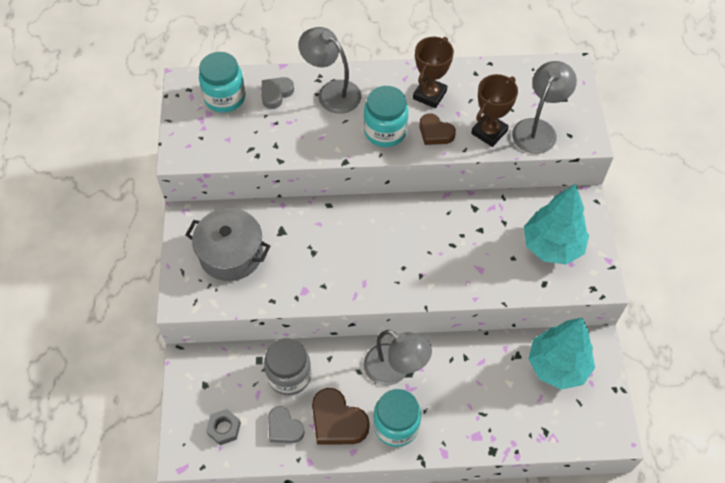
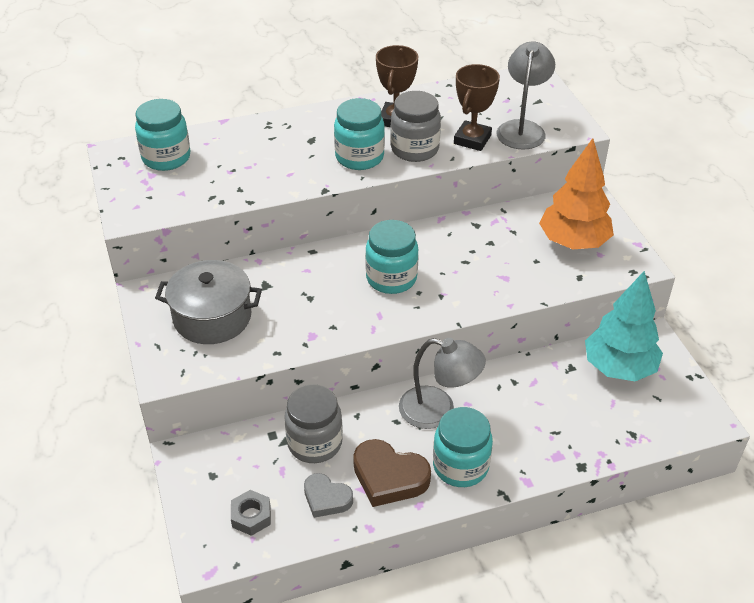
camera: 15 degrees left, 15 degrees down
grey heart [262,77,294,109] -> none
grey lamp [298,27,361,114] -> none
brown heart [420,114,456,145] -> grey jar [390,91,441,162]
turquoise tree [524,184,589,264] -> orange tree [539,138,614,249]
none -> turquoise jar [365,220,419,294]

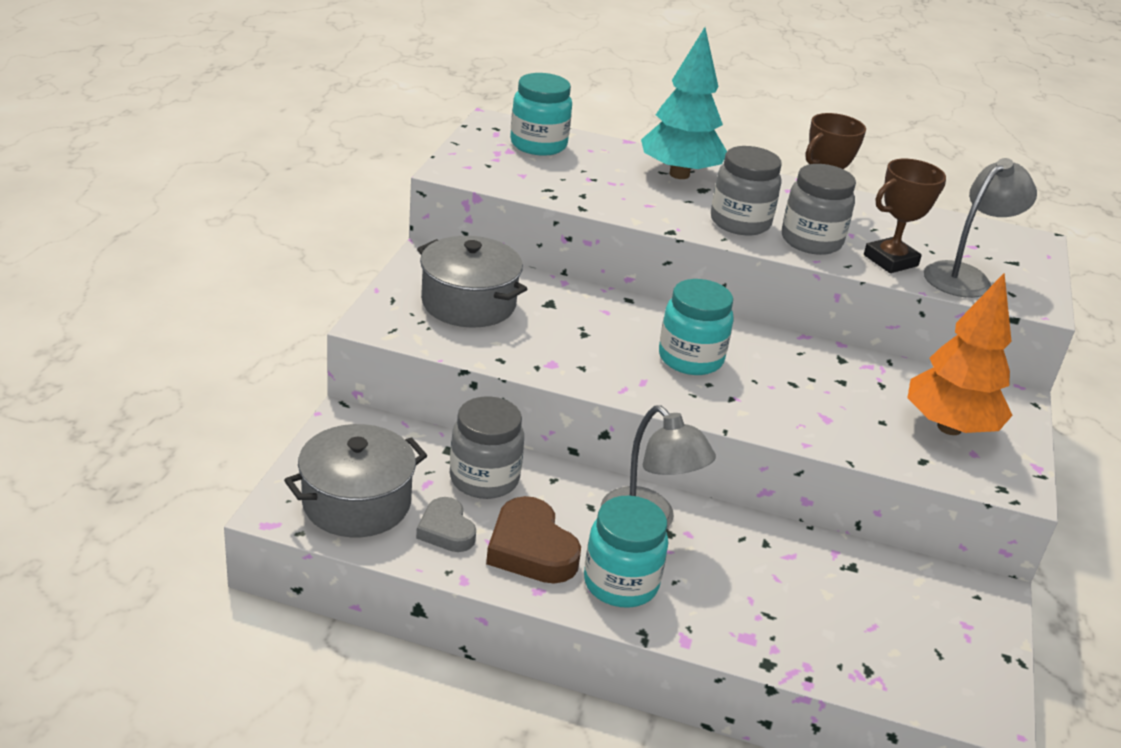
camera: 30 degrees right, 10 degrees down
grey nut [231,490,271,536] -> grey pot [284,424,427,537]
turquoise jar [334,98,385,170] -> grey jar [711,146,782,235]
turquoise tree [585,271,663,381] -> turquoise tree moved to [641,27,727,179]

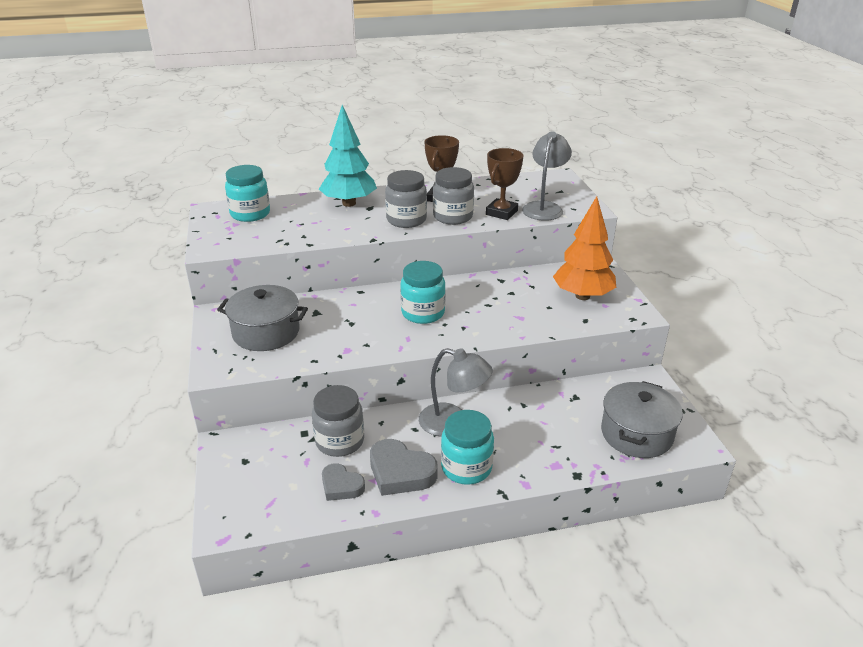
camera: 25 degrees left, 0 degrees up
grey pot [284,424,427,537] -> grey pot moved to [601,381,683,458]
brown heart [486,496,581,584] -> grey heart [370,439,438,496]

